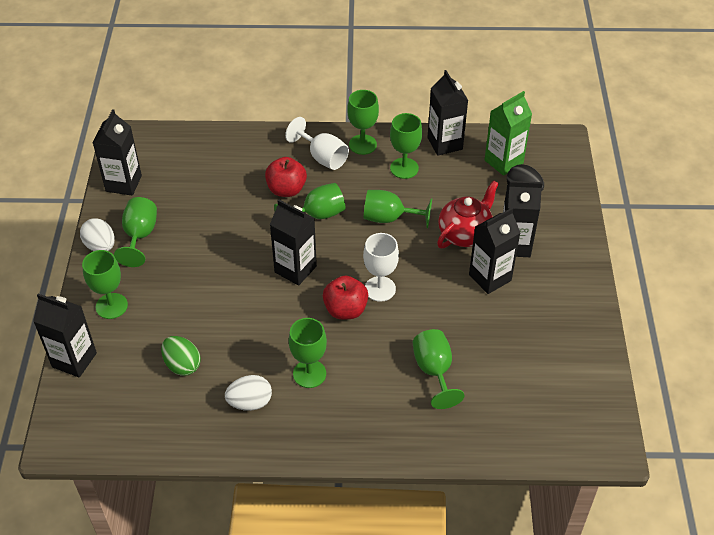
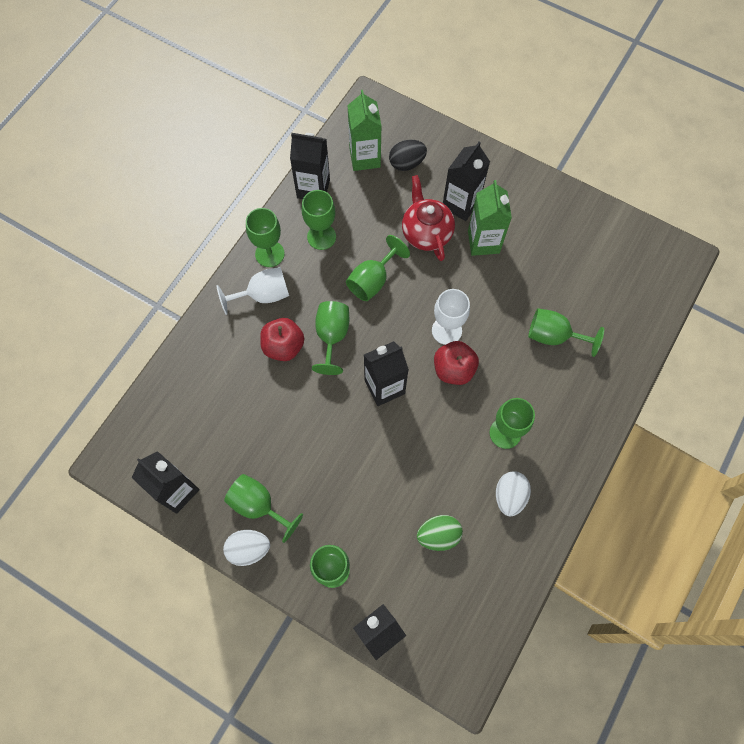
camera: 60 degrees left, 20 degrees up
black carton [469,208,520,294] -> green carton [468,180,512,256]

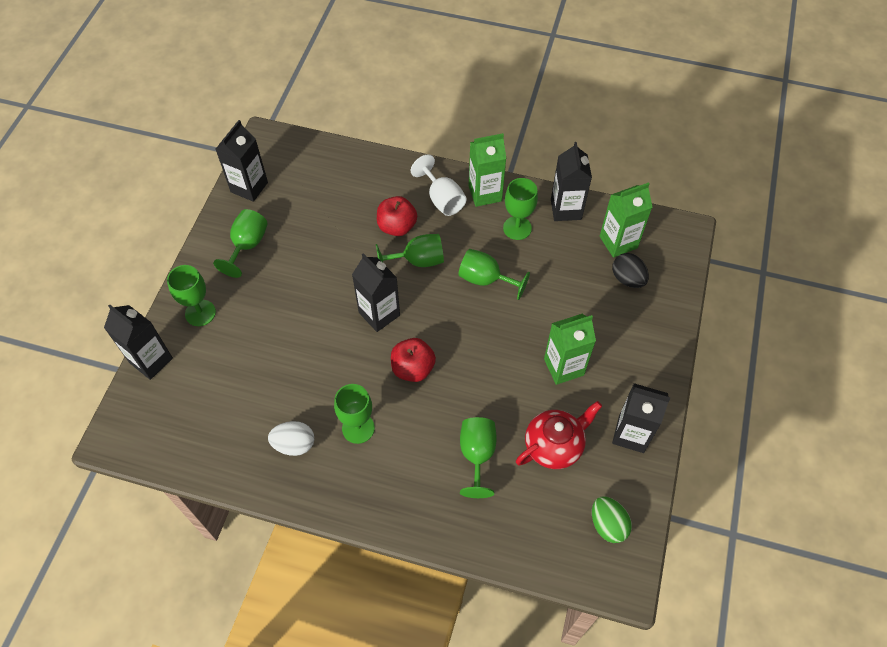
camera: 75 degrees right, 10 degrees down
white egg [223,530,270,566] -> none
green goblet [246,208,285,267] -> green carton [469,133,506,207]
red teapot [402,175,455,261] -> red teapot moved to [516,401,602,469]
green egg [417,515,463,551] -> green egg moved to [592,496,632,543]
white goblet [432,289,470,345] -> none
black carton [443,142,490,221] -> black carton moved to [612,383,670,453]

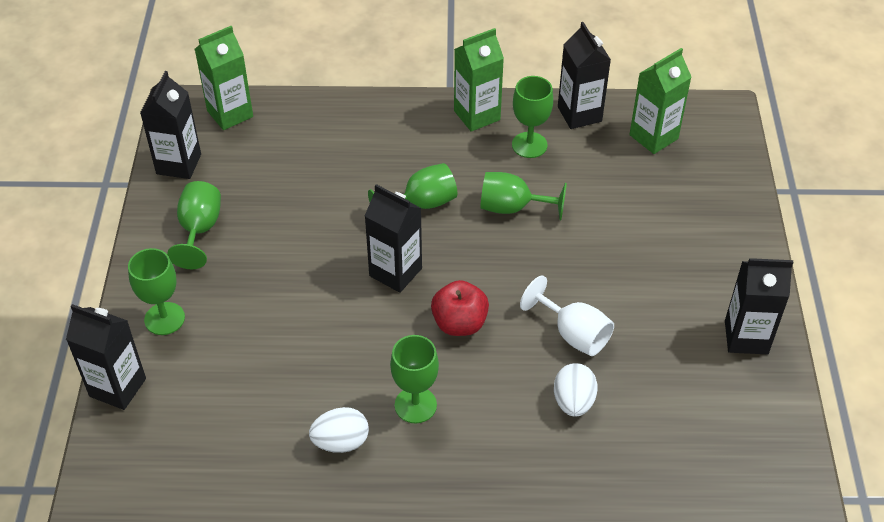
camera: 15 degrees left, 10 degrees down
red apple [377,196,417,236] -> none
white goblet [411,154,467,216] -> white goblet moved to [520,275,614,356]
green goblet [460,417,497,498] -> white egg [554,363,598,417]
red teapot [516,401,602,469] -> none
green carton [544,314,596,385] -> green carton moved to [195,26,253,130]
green egg [592,496,632,543] -> none
black egg [612,253,649,288] -> none

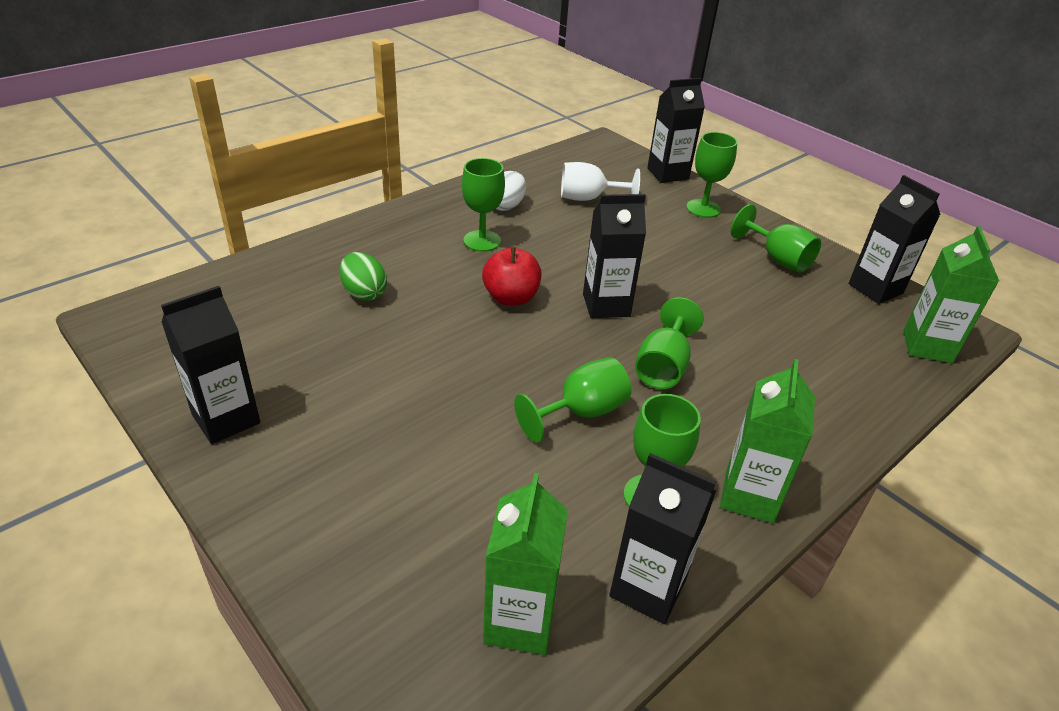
camera: 135 degrees right, 10 degrees down
white goblet [520,275,614,356] -> white goblet moved to [561,162,640,201]
white egg [554,363,598,417] -> green egg [340,252,387,301]

